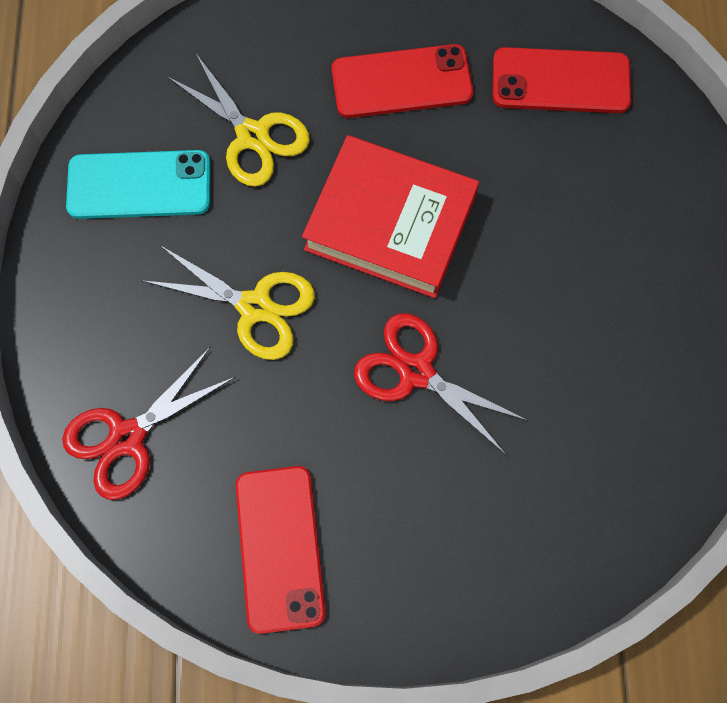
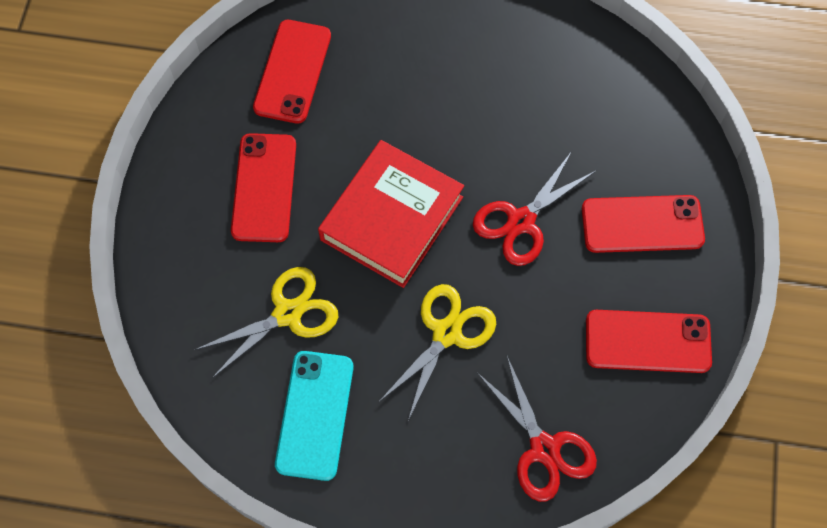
camera: 80 degrees left, 5 degrees down
none -> red phone [582,195,705,253]

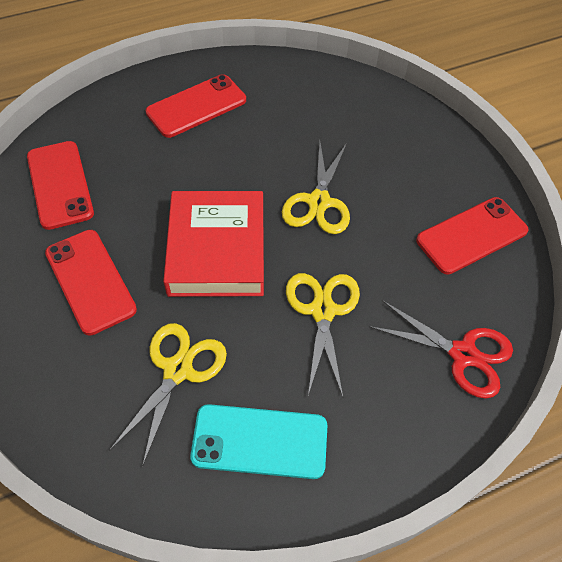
camera: 35 degrees left, 10 degrees down
turquoise phone [275,351,353,481] -> turquoise phone turned 60 degrees counterclockwise [190,404,328,479]
red scissors [473,151,596,266] -> yellow scissors [282,142,350,234]
red phone [582,195,705,253] -> red phone moved to [146,74,246,138]

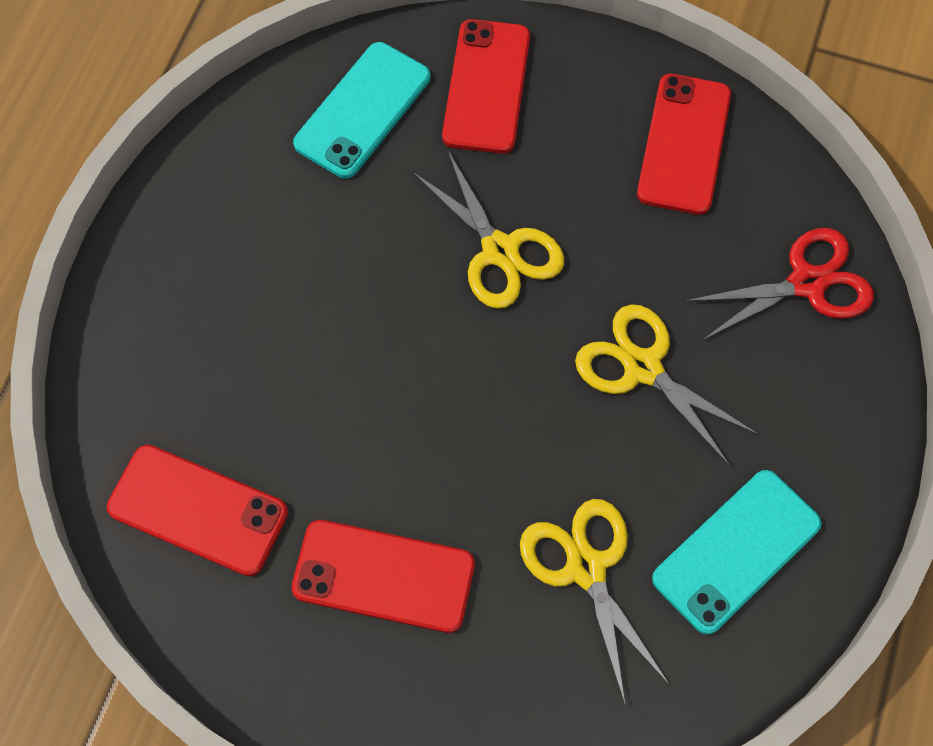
camera: 45 degrees left, 10 degrees up
red phone [146,74,246,138] -> red phone moved to [442,19,530,154]
red book [163,191,264,297] -> none
none -> turquoise phone [293,42,430,179]

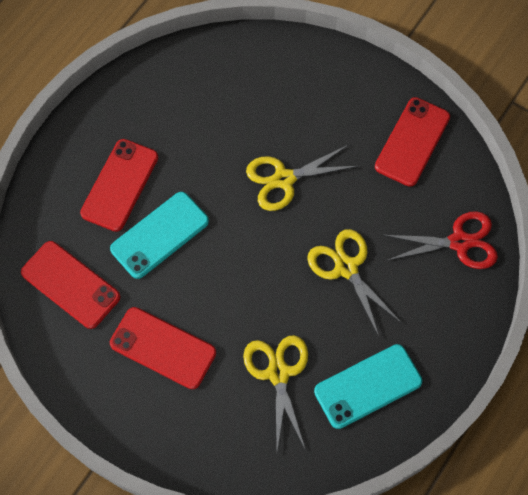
camera: 15 degrees right, 0 degrees up
turquoise phone [293,42,430,179] -> turquoise phone moved to [110,192,209,279]
yellow scissors [412,149,564,309] -> yellow scissors turned 90 degrees clockwise [246,145,358,211]
red phone [442,19,530,154] -> red phone moved to [80,139,158,232]

